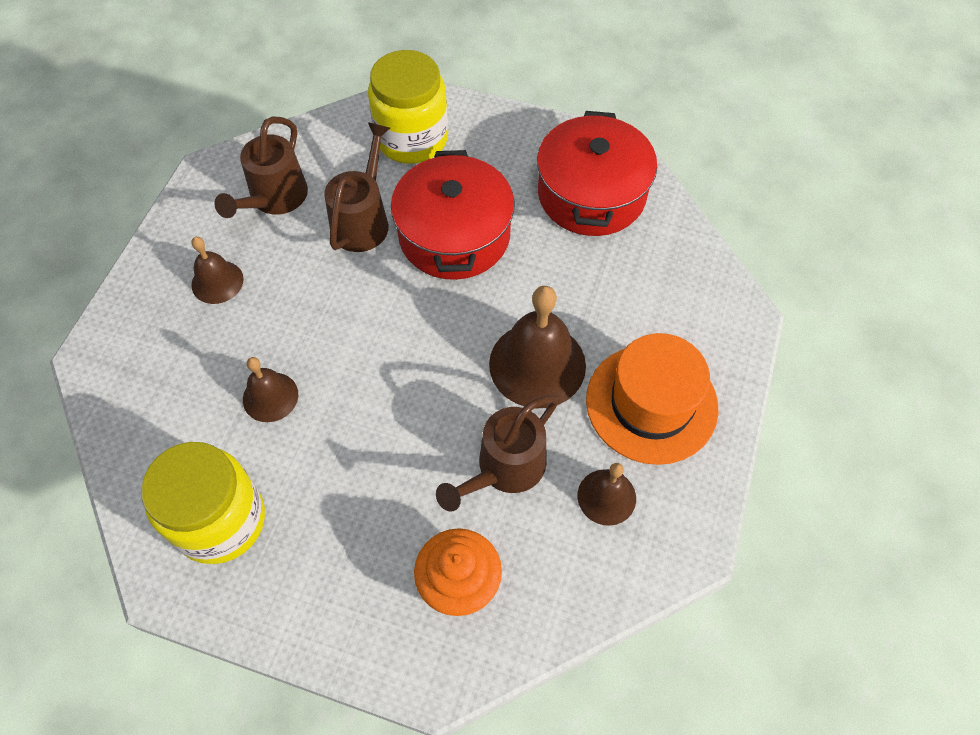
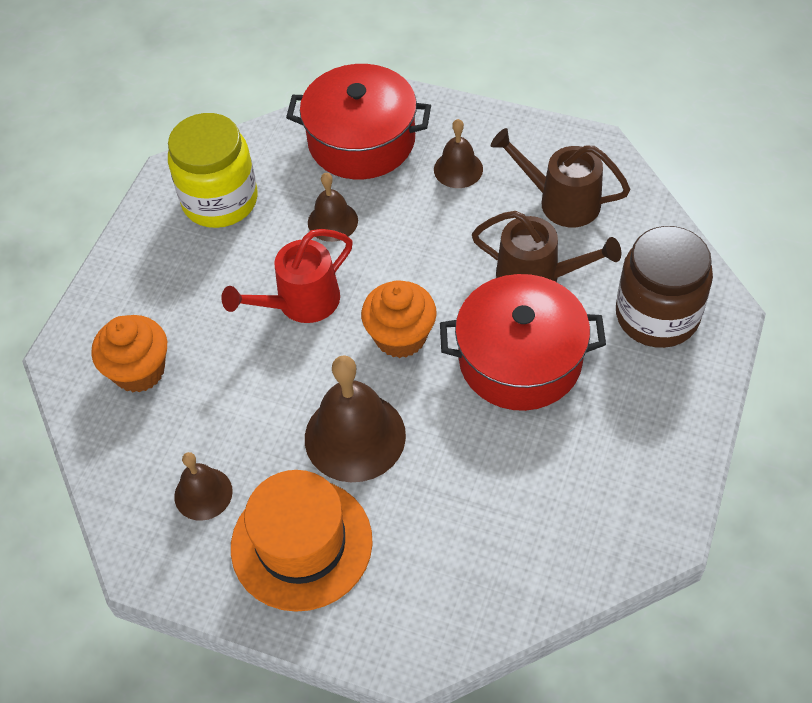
camera: 95 degrees right, 5 degrees down
yellow jar [368,50,448,164] -> brown jar [616,226,713,348]
brown watering can [436,395,558,512] -> none
red pot [537,111,657,236] -> red pot moved to [286,64,431,179]
none -> red watering can [221,229,353,323]
none -> orange cupcake [361,280,437,358]

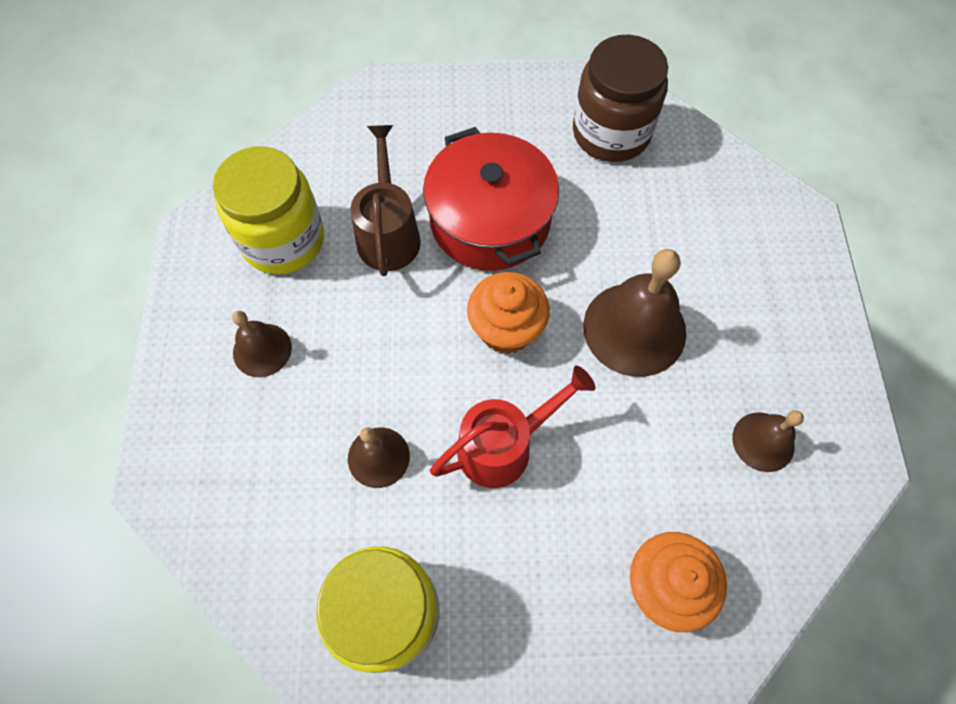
camera: 115 degrees left, 10 degrees up
red watering can [221,229,353,323] -> red watering can turned 60 degrees counterclockwise [430,366,595,488]
orange hat [231,470,373,612] -> none
red pot [286,64,431,179] -> none
brown watering can [491,128,630,227] -> yellow jar [213,146,324,274]
brown jar [616,226,713,348] -> brown jar moved to [573,35,668,162]

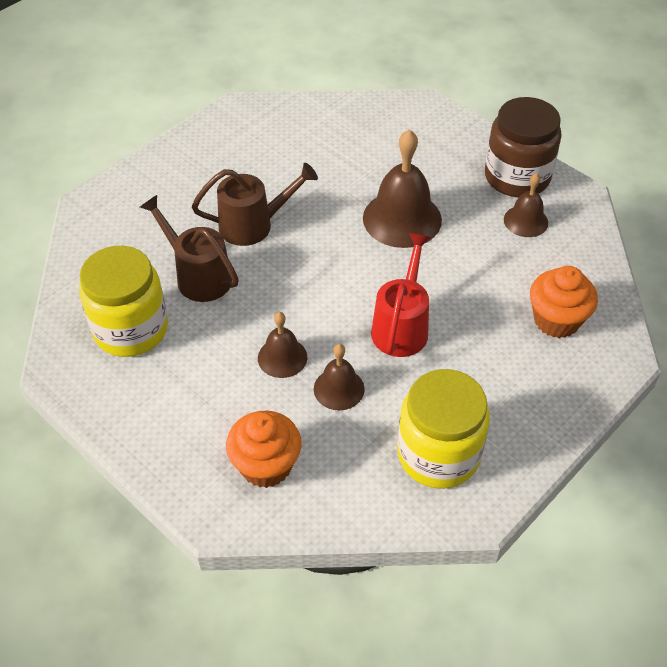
camera: 45 degrees left, 15 degrees down
brown bell [232,311,292,377] -> brown bell moved to [258,312,307,378]
red pot [423,127,559,271] -> brown watering can [192,163,318,246]
orange cupcake [467,272,550,354] -> orange cupcake moved to [226,411,302,488]
brown jar [573,35,668,162] -> brown jar moved to [485,97,562,197]

